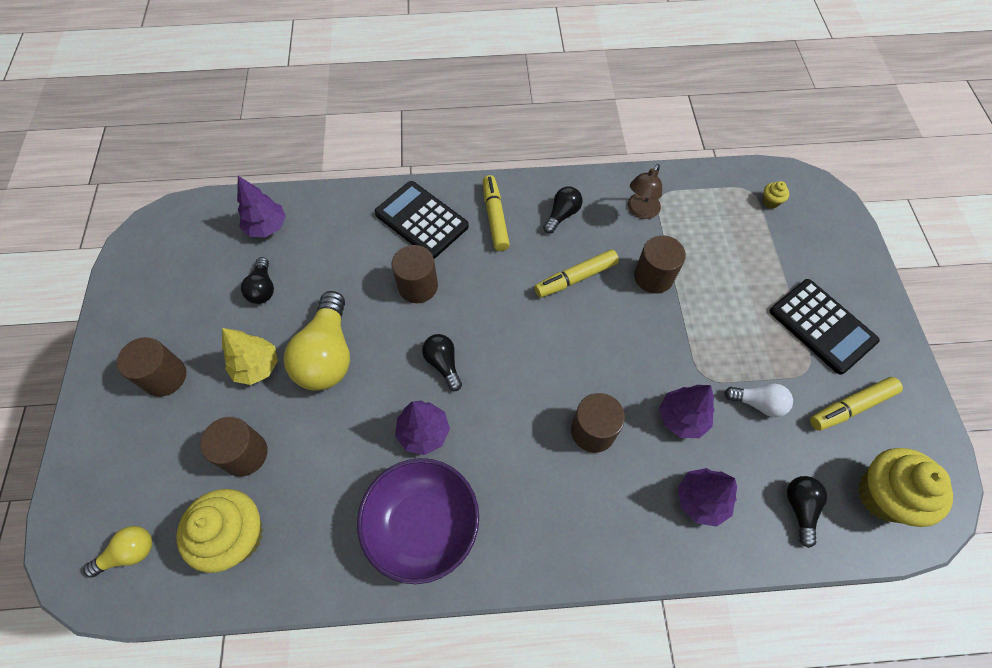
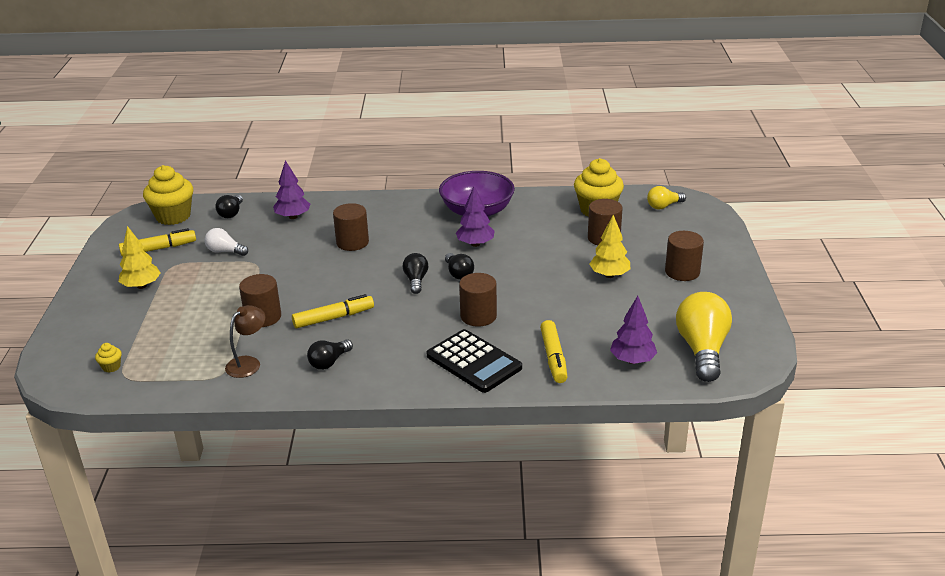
camera: 175 degrees left, 30 degrees down
black light bulb [241,257,274,304] -> black light bulb moved to [403,253,428,294]
yellow light bulb [284,291,350,391] -> yellow light bulb moved to [676,292,732,382]
yellow marker [483,175,510,251] -> yellow marker moved to [540,320,568,383]
purple tree [659,385,714,438] -> none
black calculator [770,279,880,375] -> yellow tree [118,226,161,289]

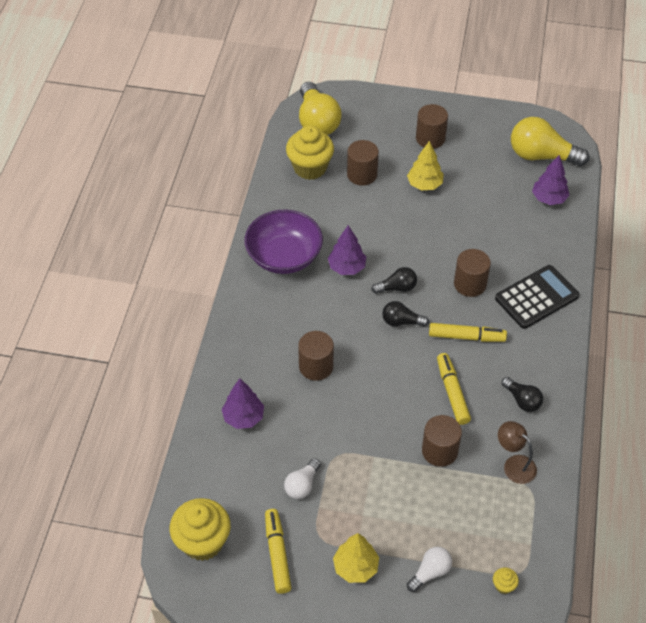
camera: 80 degrees left, 20 degrees up
black light bulb [215,195,243,218] -> none
yellow marker [540,320,568,383] -> yellow marker moved to [429,323,507,342]
yellow light bulb [647,186,686,209] -> yellow light bulb [299,82,342,135], size x1.90
none -> white light bulb [407,547,452,592]

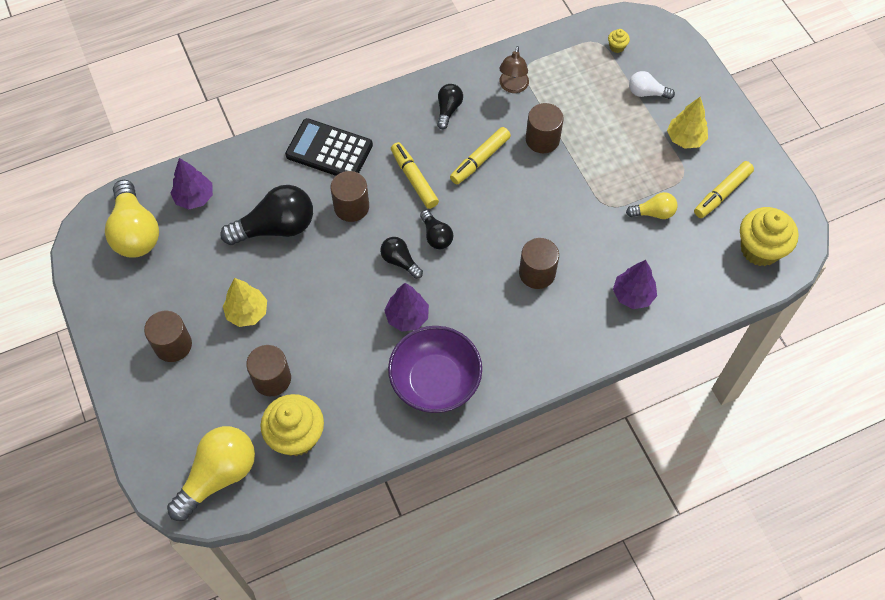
camera: 125 degrees left, 10 degrees up
white light bulb [284,458,321,499] -> yellow light bulb [626,192,677,219]
none -> black light bulb [220,185,313,245]

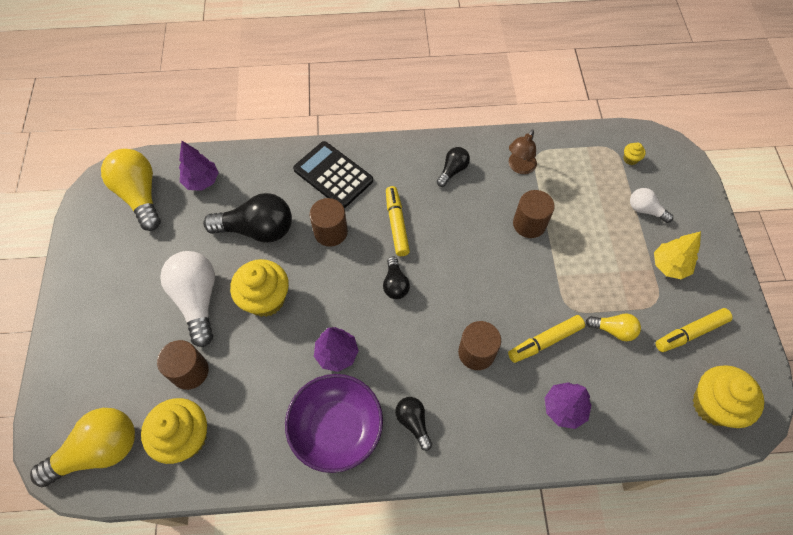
camera: 20 degrees right, 0 degrees up
yellow light bulb [105,180,159,258] -> yellow light bulb turned 150 degrees clockwise [101,149,161,231]
brown cylinder [144,311,192,362] -> none
yellow tree [223,278,267,327] -> white light bulb [160,251,215,347]
black light bulb [380,237,423,279] -> black light bulb moved to [395,397,432,451]
yellow marker [450,127,511,184] -> yellow marker moved to [508,315,585,363]
none -> yellow cupcake [230,259,289,317]

